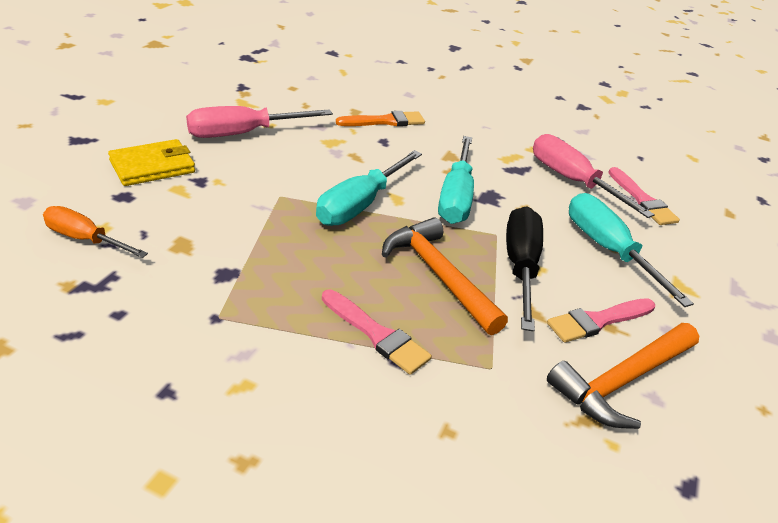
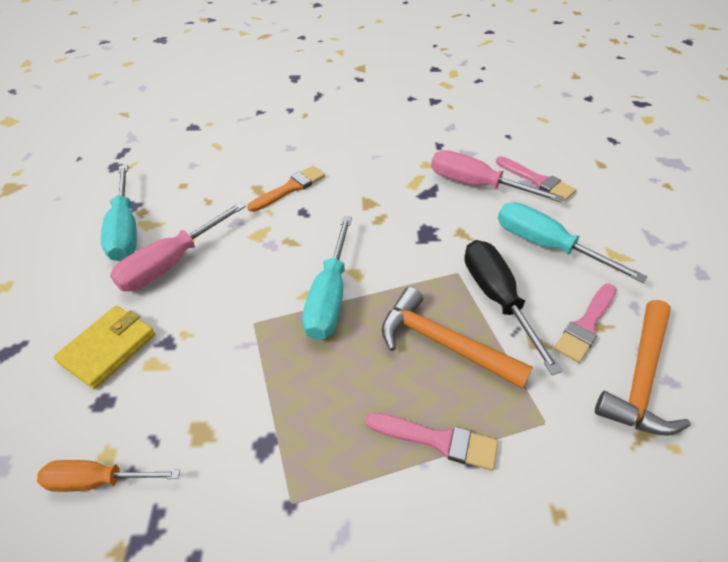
camera: 20 degrees left, 10 degrees up
turquoise screwdriver [438,136,474,224] -> turquoise screwdriver moved to [101,165,137,261]

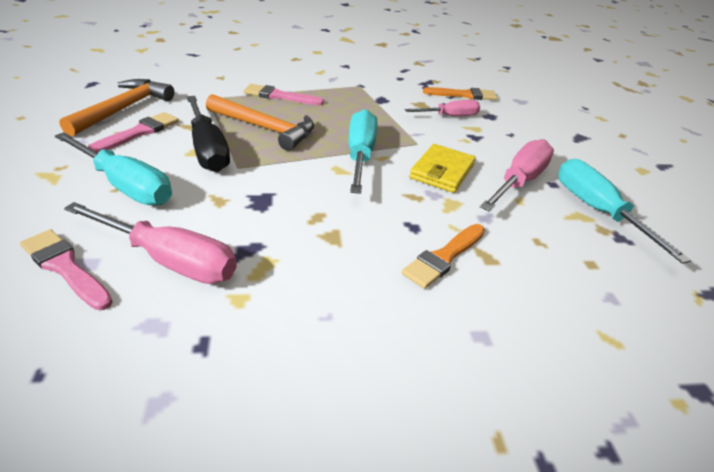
camera: 170 degrees right, 10 degrees down
orange screwdriver [37,460,180,492] -> orange brush [423,87,498,100]
yellow wallet [54,306,155,389] -> yellow wallet moved to [409,144,476,193]
none -> pink screwdriver [405,100,480,116]

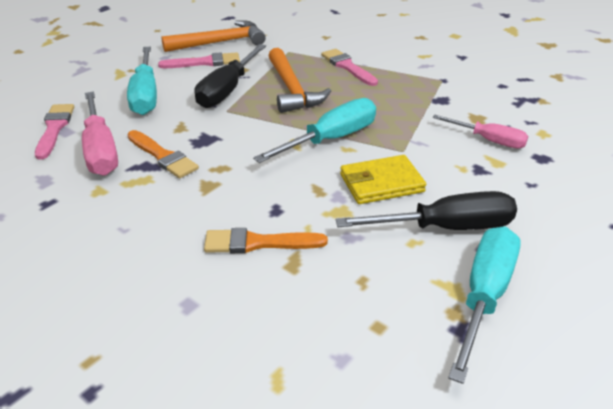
camera: 50 degrees right, 0 degrees up
orange brush [423,87,498,100] -> orange brush moved to [127,130,199,178]
pink screwdriver [480,139,554,211] -> black screwdriver [336,191,517,230]

